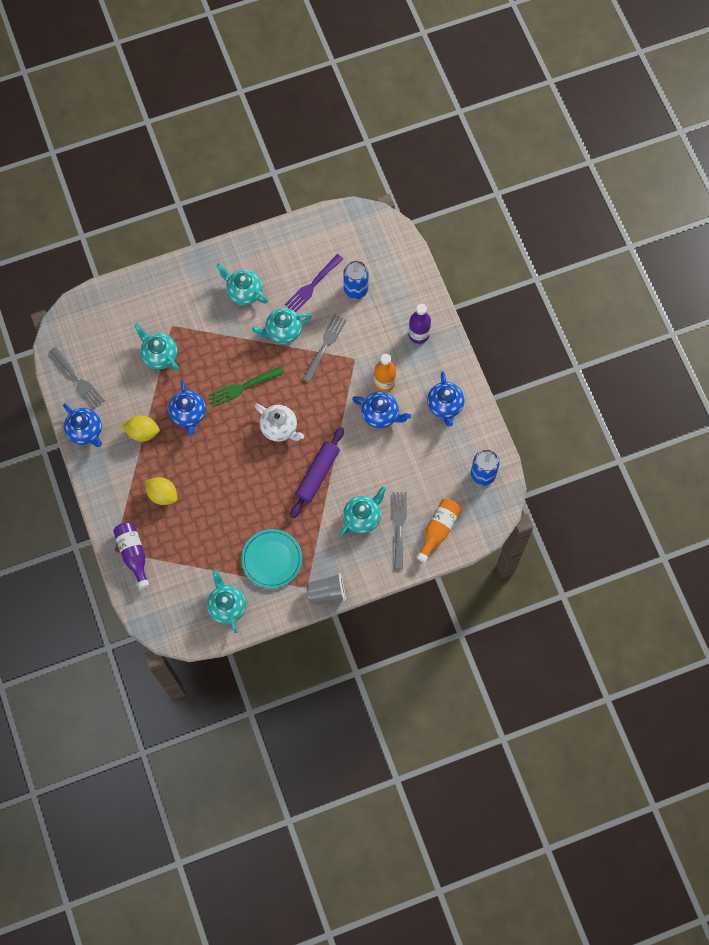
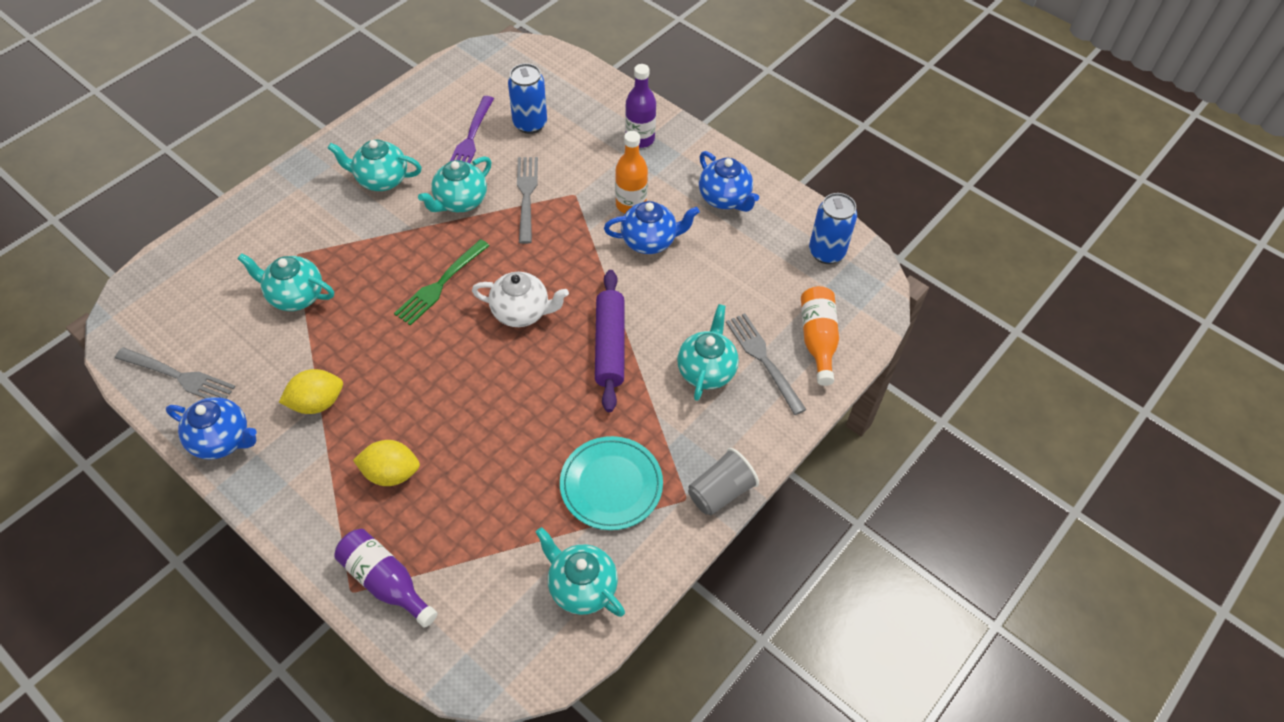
camera: 30 degrees left, 15 degrees down
blue teapot [168,380,206,435] -> none

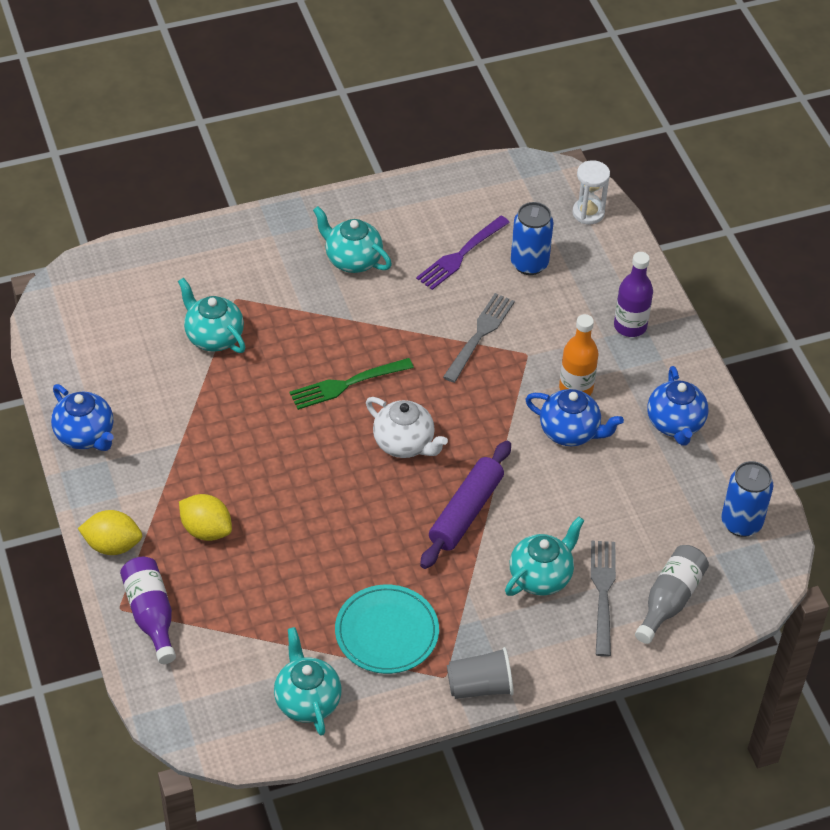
camera: 30 degrees right, 5 degrees down
grey fork [115,347,236,399] -> none
yellow lemon [279,369,343,414] -> yellow lemon moved to [78,510,142,555]
turquoise teapot [418,156,492,212] -> none
orange bottle [801,286,839,386] -> grey bottle [635,545,709,644]
none -> white hourglass [572,160,610,224]

